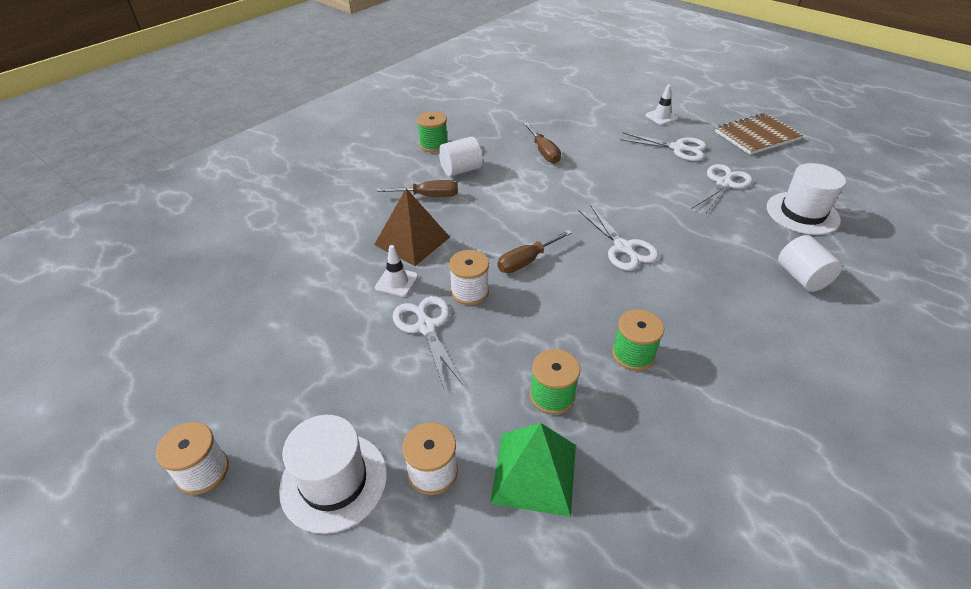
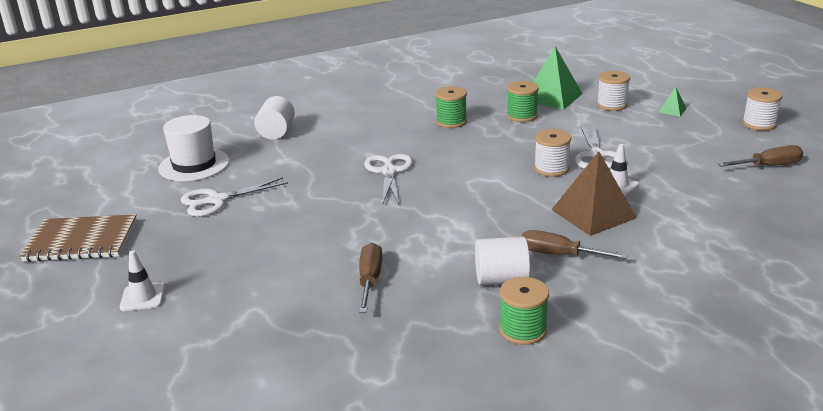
camera: 155 degrees left, 15 degrees down
white hat [279,415,387,534] -> green pyramid [659,87,687,116]
brown screwdriver [497,230,572,273] -> brown screwdriver moved to [718,145,803,167]
white scissors [620,132,707,161] -> none

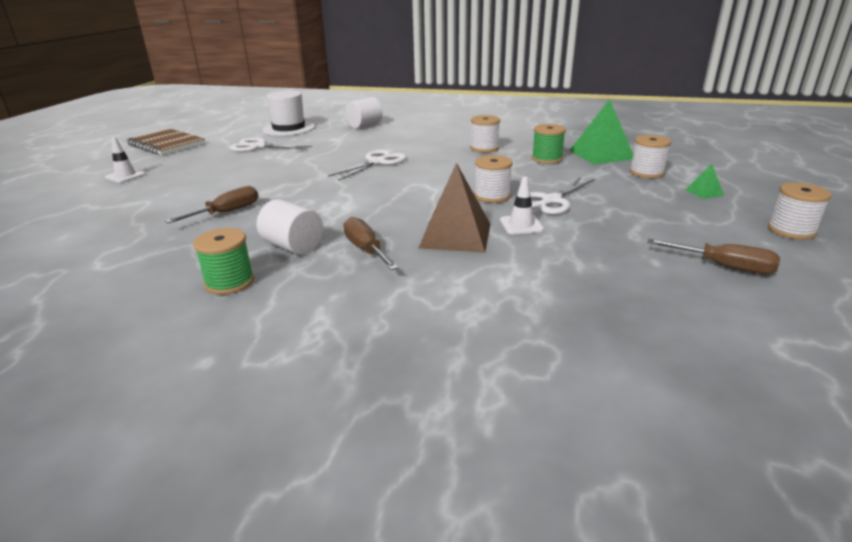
camera: 40 degrees right, 0 degrees up
green spool [435,86,467,128] -> white spool [470,115,500,153]

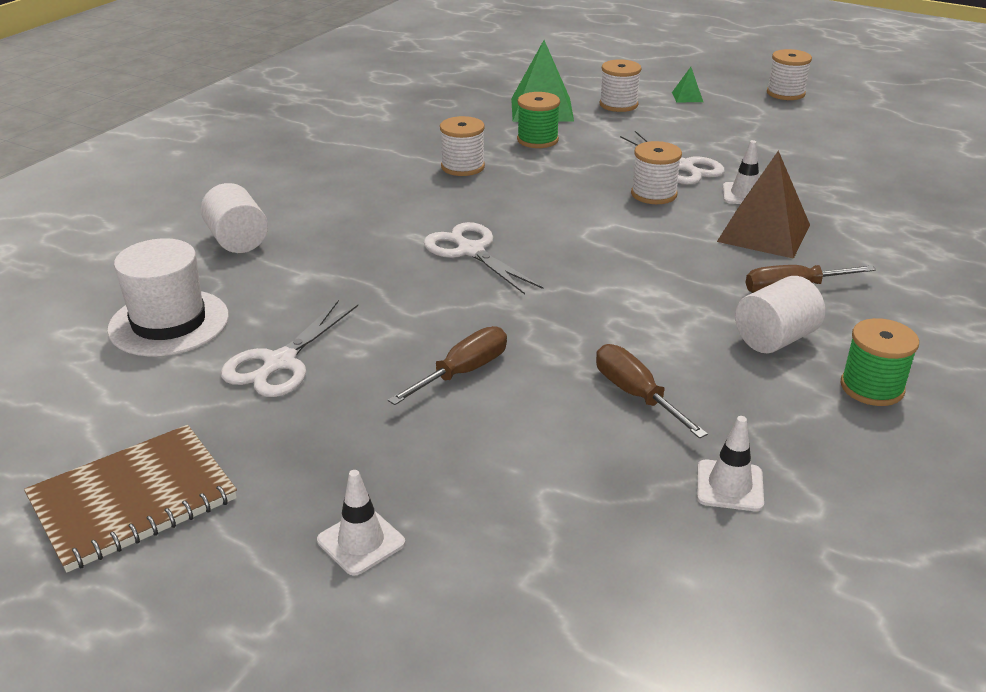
camera: 75 degrees left, 5 degrees up
brown screwdriver [647,239,780,274] -> brown screwdriver moved to [388,326,507,405]
none -> white traffic cone [697,416,764,511]

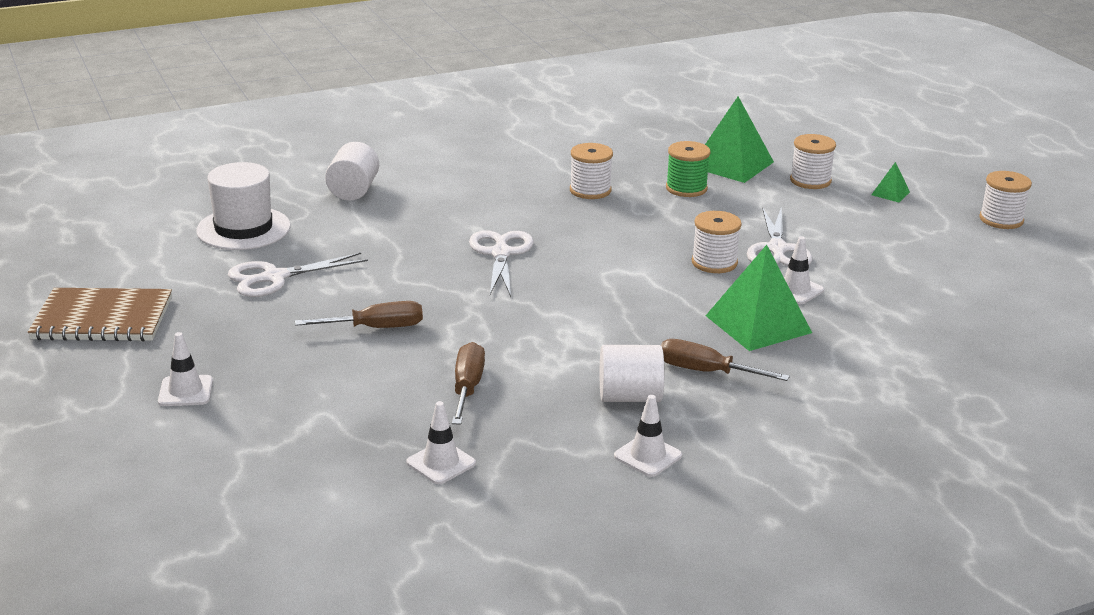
camera: 35 degrees right, 5 degrees down
brown pyramid [717,151,810,259] -> green pyramid [706,245,812,351]
green spool [841,318,919,406] -> white traffic cone [614,395,682,477]

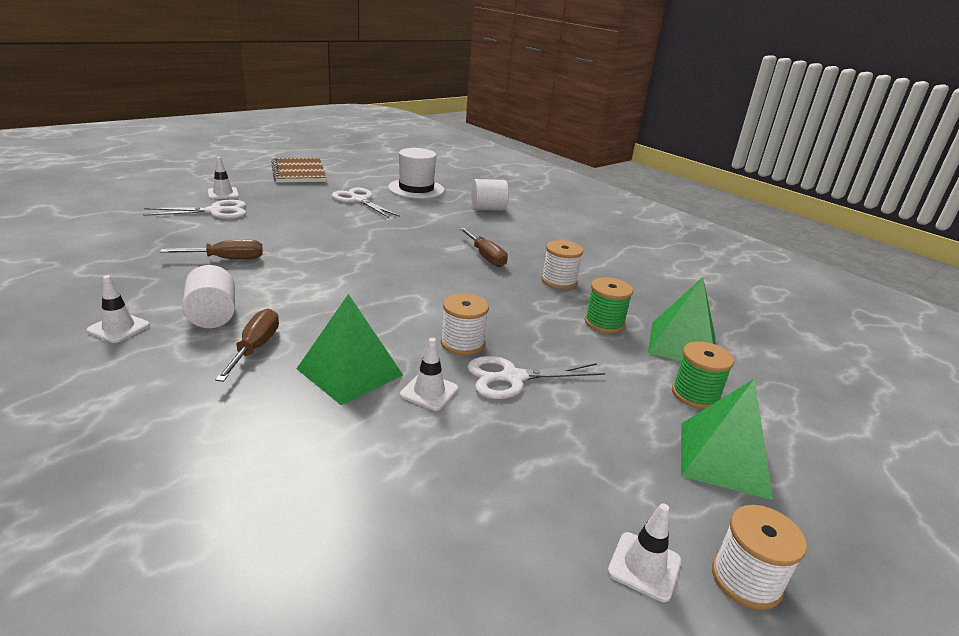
camera: 70 degrees right, 0 degrees up
brown screwdriver [295,301,423,328] -> brown screwdriver moved to [459,228,508,267]
white traffic cone [406,401,476,484] -> white traffic cone moved to [608,503,681,602]
white scissors [469,230,534,297] -> white scissors moved to [143,200,246,219]
white spool [790,134,836,189] -> green spool [672,341,734,409]
green pyramid [871,162,910,203] -> green pyramid [681,379,773,500], size x2.18

